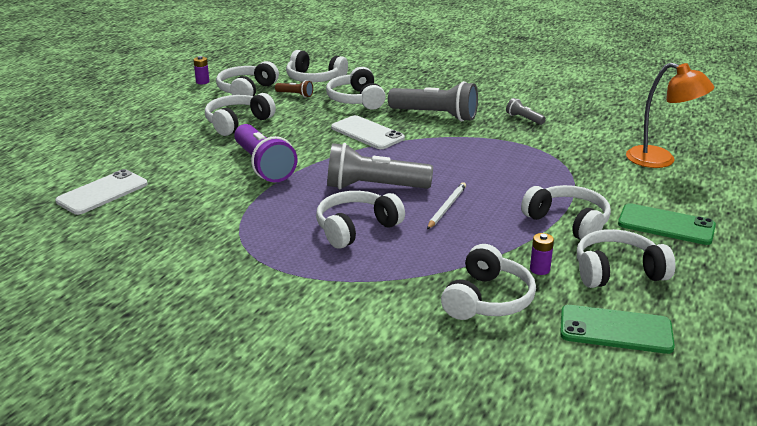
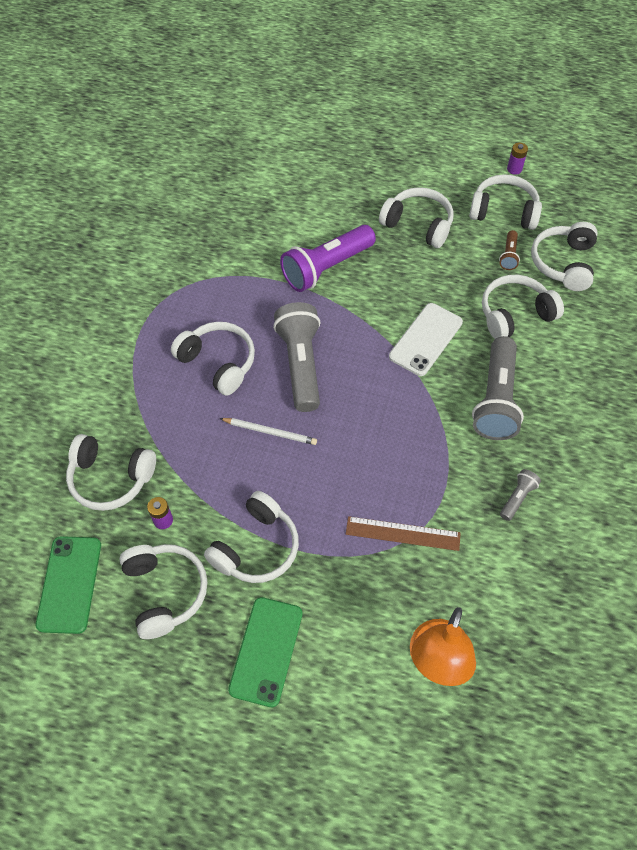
camera: 80 degrees right, 30 degrees up
white phone [55,169,148,215] -> none
none -> brown ruler [346,516,461,551]

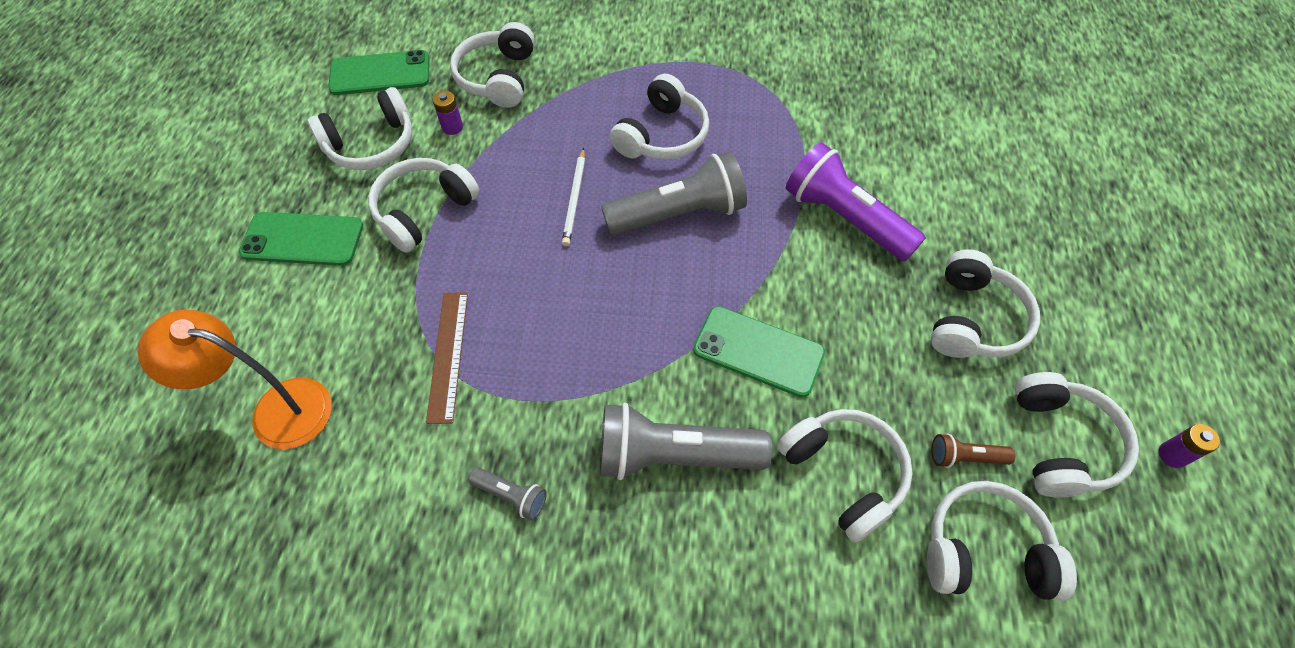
camera: 80 degrees right, 0 degrees up
white headphones [204,491,299,583] -> white headphones turned 105 degrees clockwise [368,158,480,253]
white phone [389,303,463,376] -> green phone [693,306,825,397]

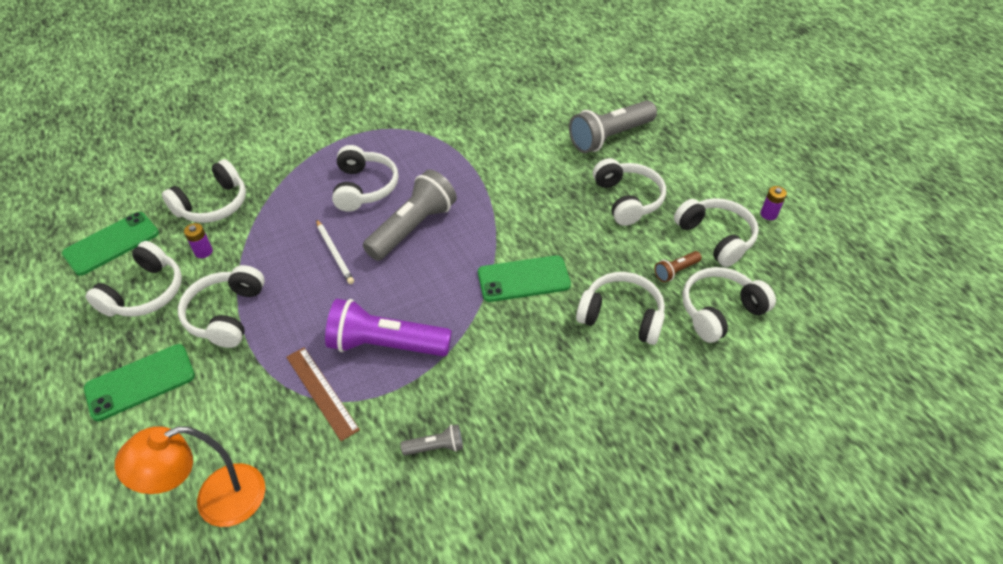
camera: 35 degrees left, 10 degrees down
white headphones [450,22,535,108] -> white headphones turned 105 degrees counterclockwise [162,159,246,223]
grey flashlight [600,403,772,480] -> grey flashlight moved to [569,100,657,153]
purple flashlight [786,142,926,261] -> purple flashlight moved to [325,299,452,357]

